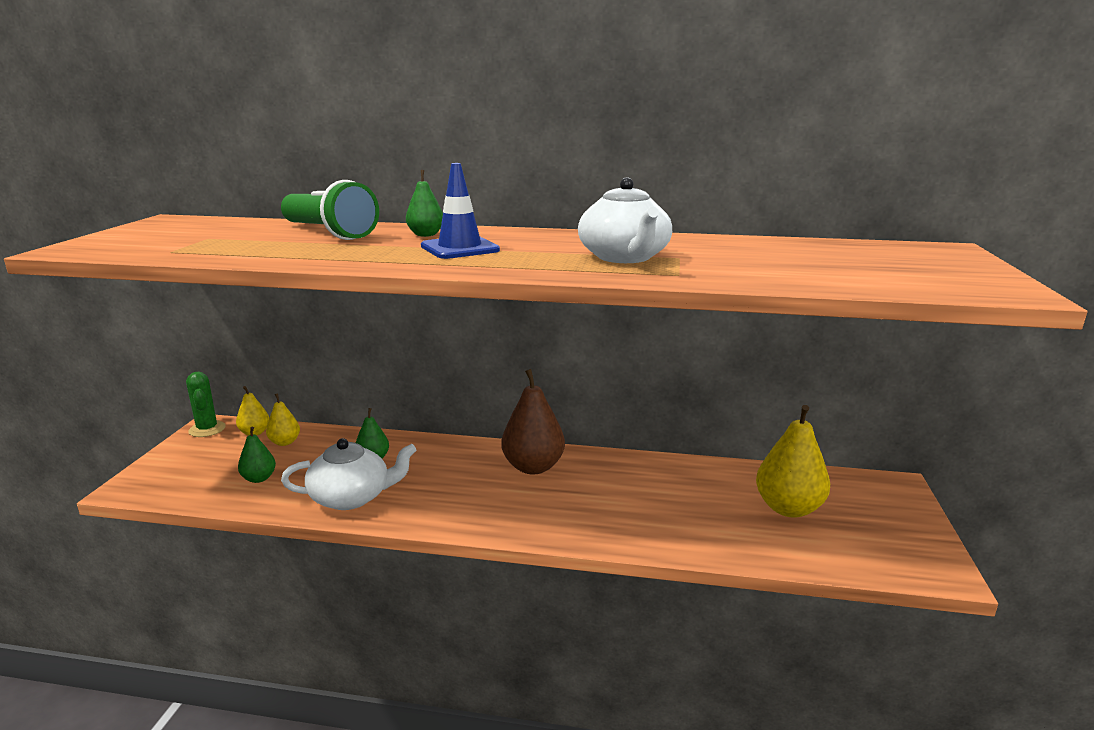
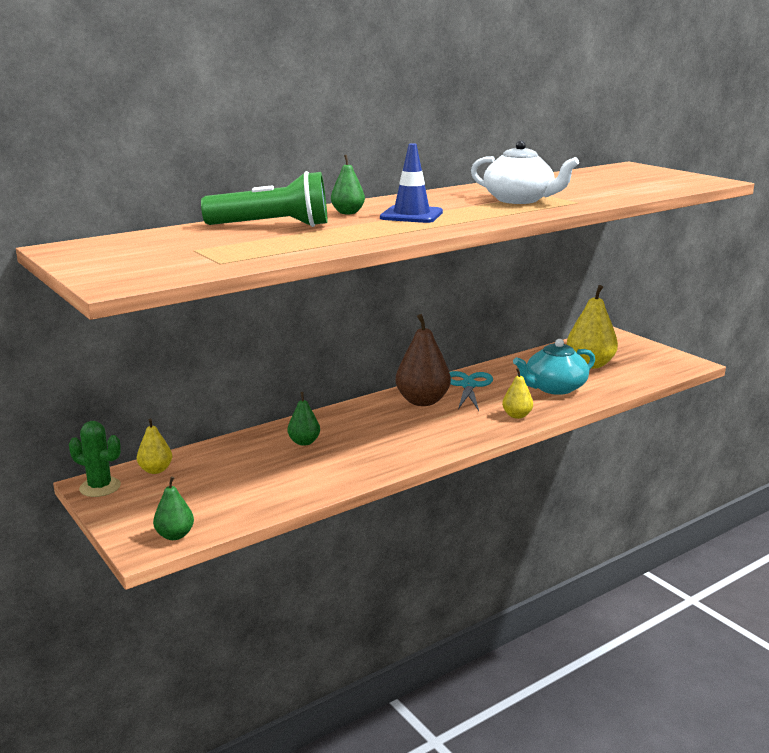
camera: 45 degrees left, 0 degrees up
green pear [238,427,276,483] -> green pear moved to [153,476,194,540]
yellow pear [266,393,300,446] -> yellow pear moved to [502,368,533,419]
white teapot [281,438,417,510] -> none
none -> turquoise scissors [449,371,493,411]
none -> turquoise teapot [513,339,595,395]

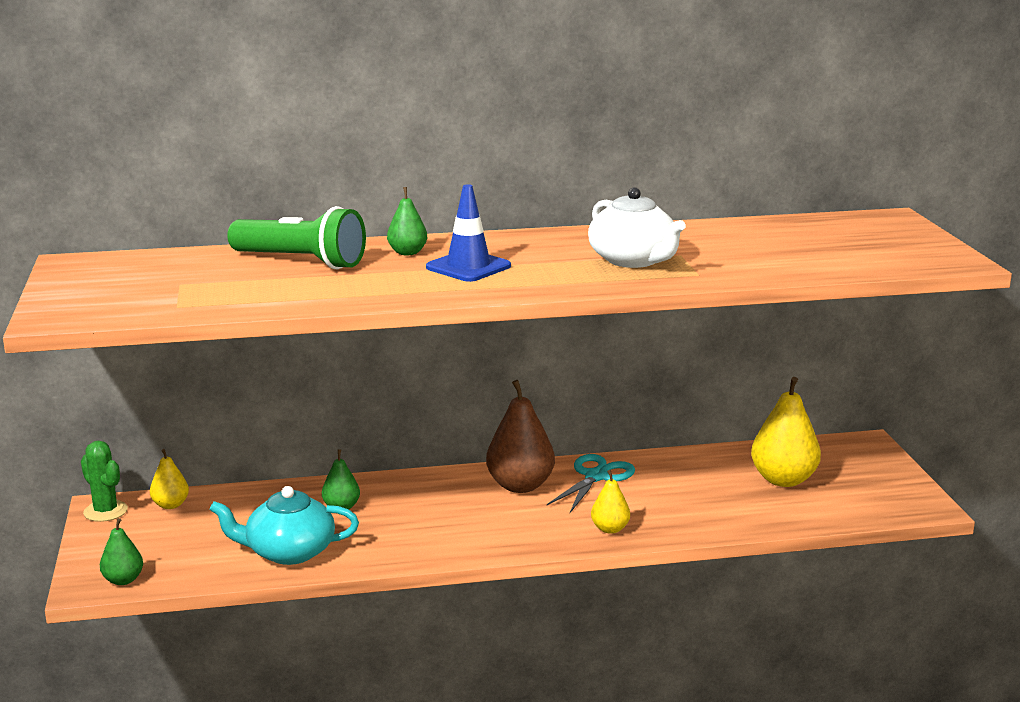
camera: 25 degrees right, 0 degrees up
turquoise teapot [513,339,595,395] -> turquoise teapot moved to [209,486,359,565]

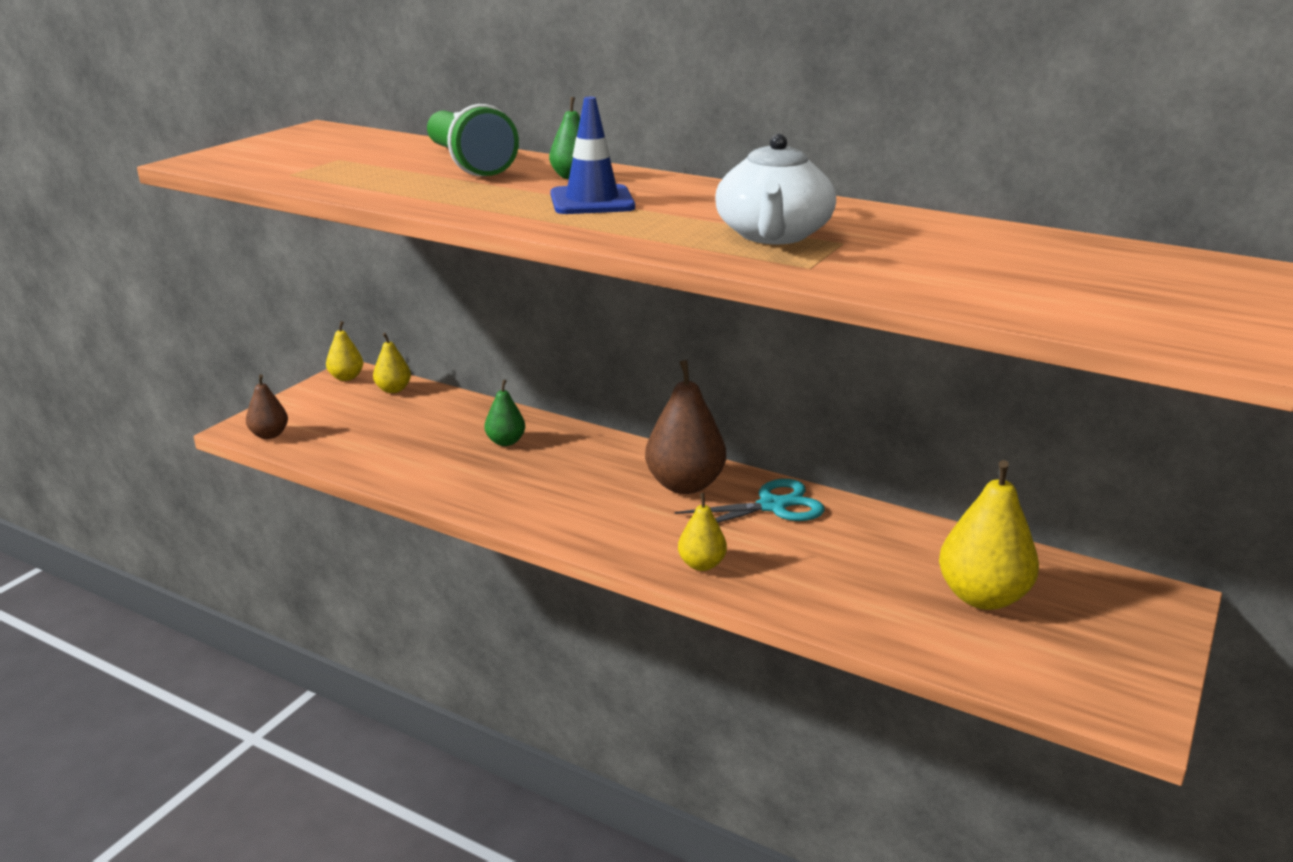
camera: 40 degrees right, 5 degrees up
green cactus [81,441,128,522] -> yellow pear [326,321,363,381]
green pear [100,518,143,585] -> brown pear [246,374,288,439]
turquoise teapot [209,486,359,565] -> none

